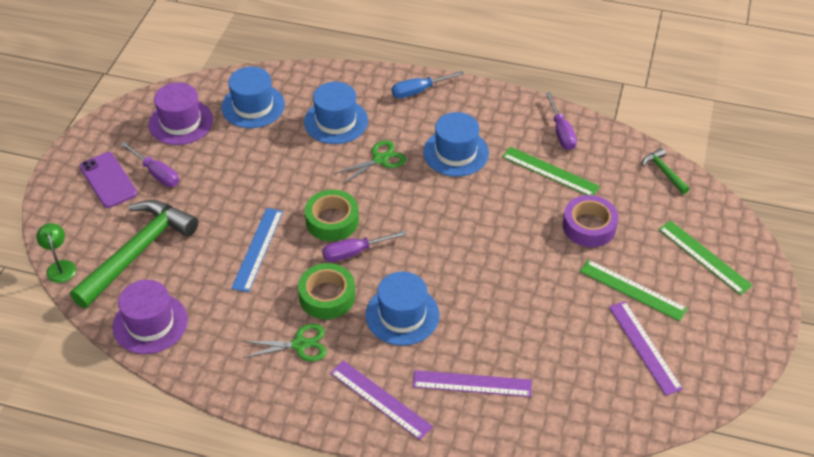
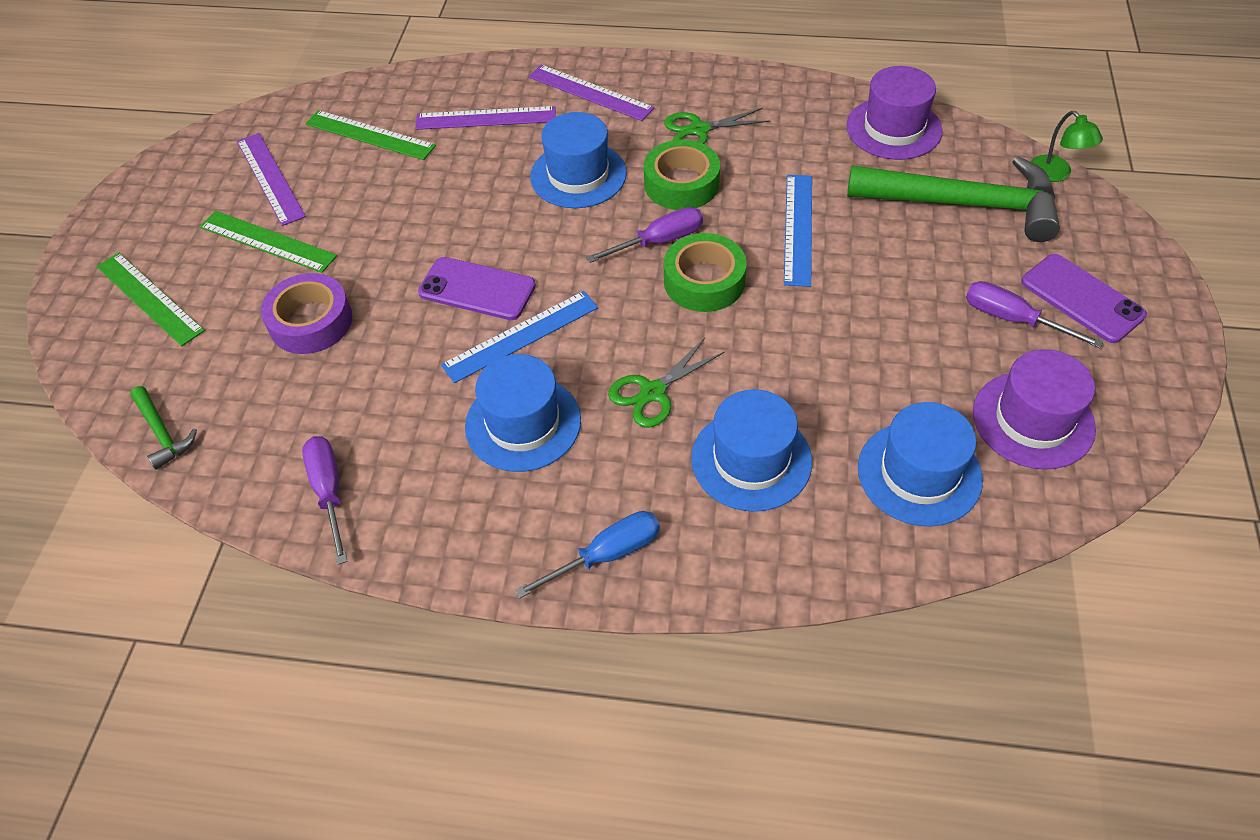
camera: 175 degrees right, 5 degrees up
green hammer [70,200,198,308] -> green hammer turned 105 degrees counterclockwise [847,156,1060,242]
green ruler [502,147,600,195] -> green ruler moved to [305,110,436,160]
none -> purple phone [418,257,536,320]
none -> blue ruler [441,291,598,383]

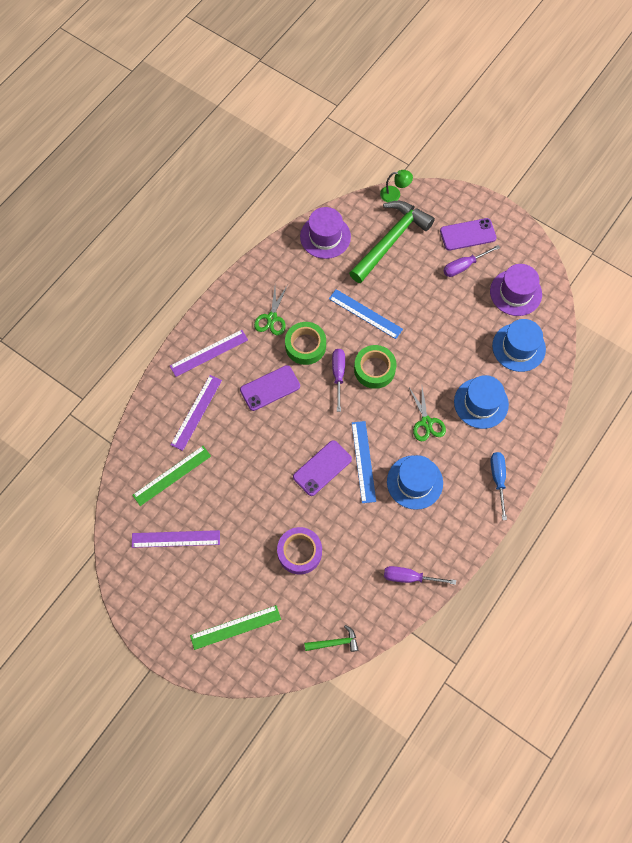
camera: 65 degrees left, 15 degrees up
green ruler [199,211,337,273] -> none
blue hat [530,112,627,208] -> purple phone [240,365,300,411]

